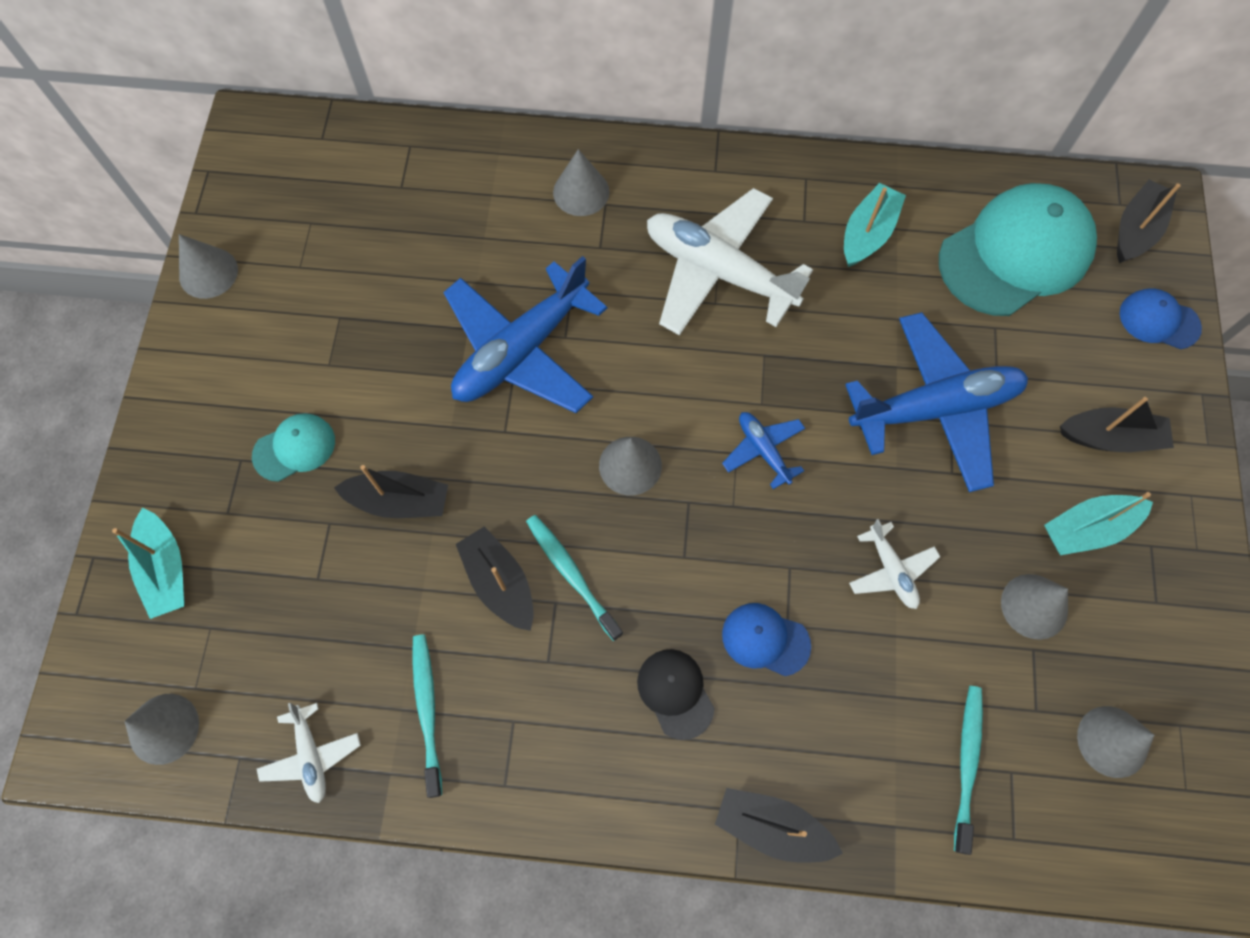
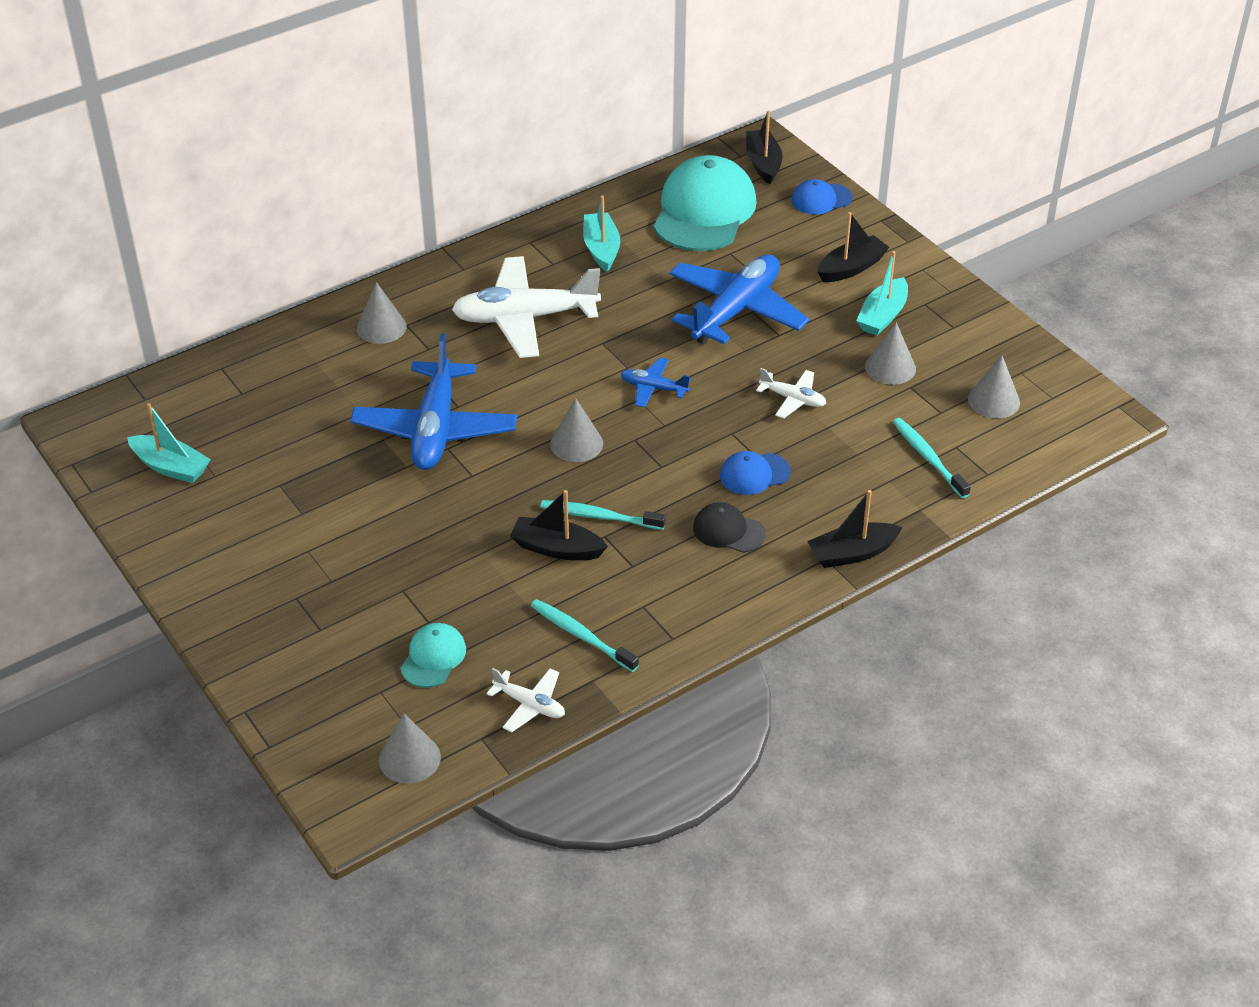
camera: 40 degrees left, 25 degrees down
turquoise boat [112,508,185,619] -> turquoise boat moved to [127,403,211,483]
grey cone [179,234,238,299] -> none
turquoise cap [252,414,335,482] -> turquoise cap moved to [400,623,466,688]
black boat [334,465,448,518] -> none

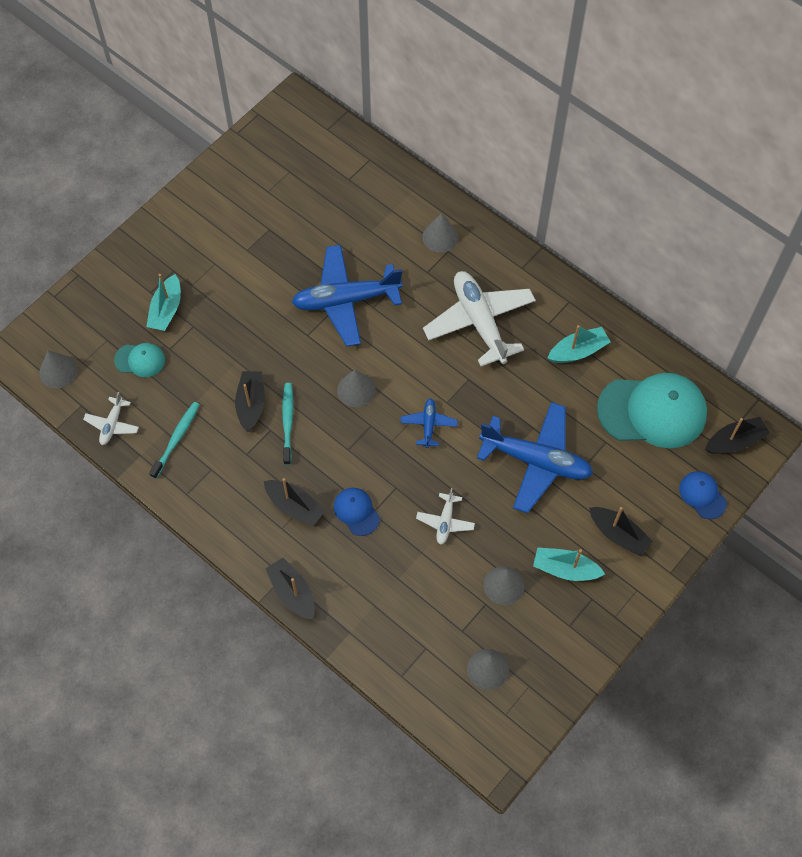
camera: 75 degrees right, 20 degrees up
turquoise boat [127,403,211,483] -> turquoise boat moved to [146,274,181,331]
black cap [693,502,766,553] -> black boat [264,478,325,527]
turquoise toothbrush [893,418,971,498] -> none

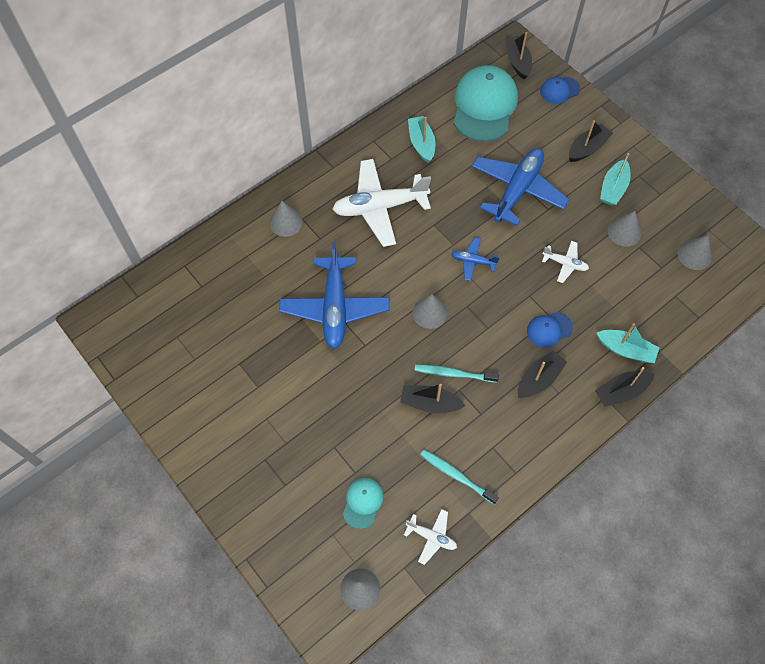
camera: 80 degrees left, 0 degrees up
turquoise boat [146,274,181,331] -> turquoise boat moved to [597,323,659,363]

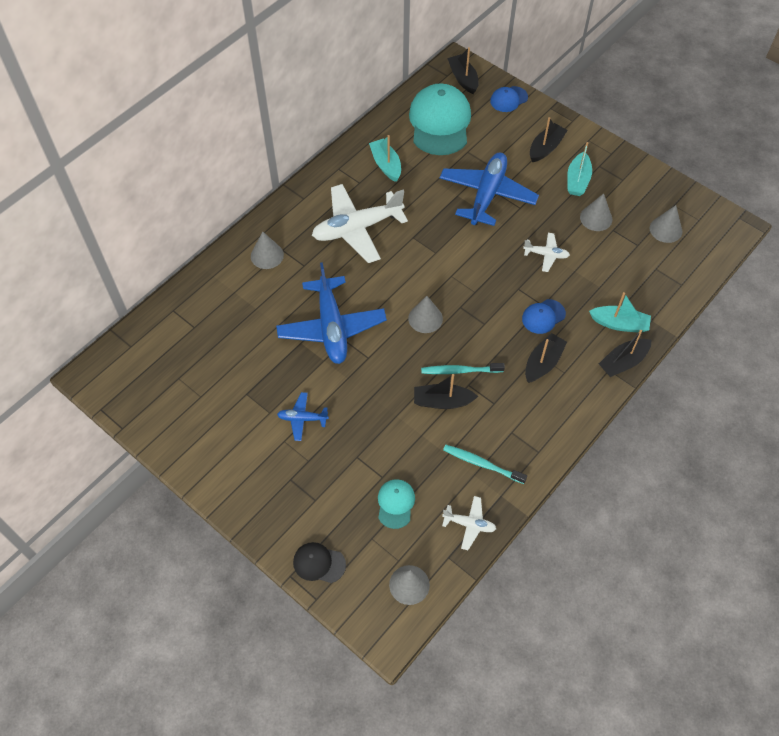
camera: 10 degrees left, 5 degrees down
blue plane [451,237,500,281] -> blue plane moved to [277,392,329,441]
none -> black cap [293,542,346,583]

